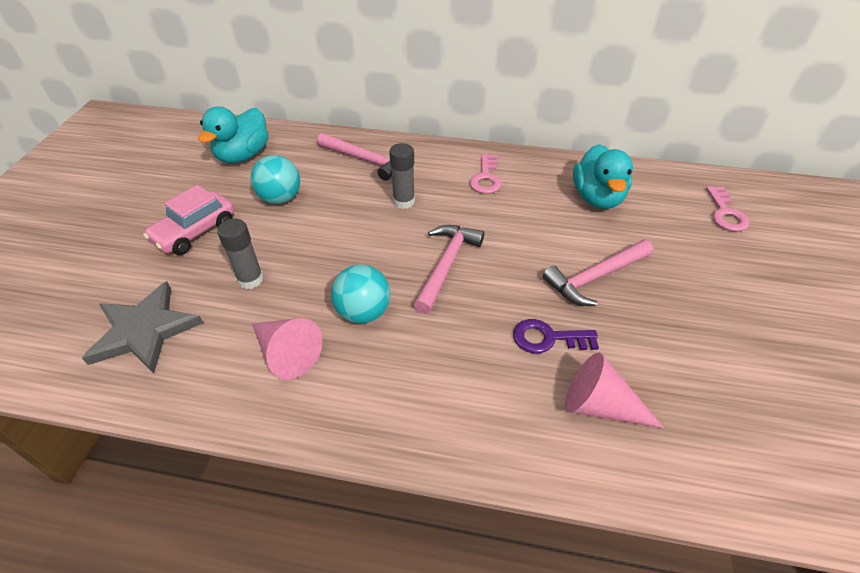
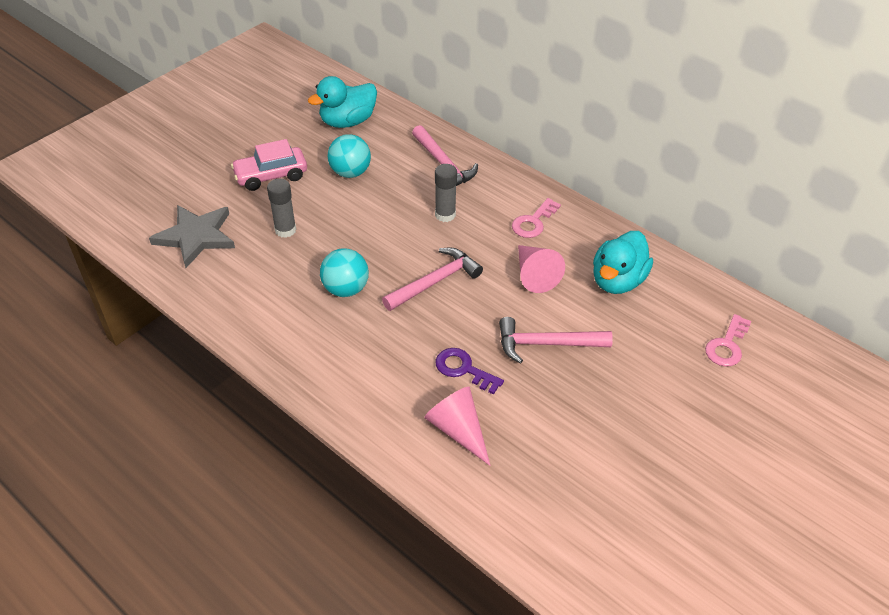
camera: 30 degrees right, 0 degrees up
pink cone [252,318,322,379] -> pink cone moved to [518,245,565,293]

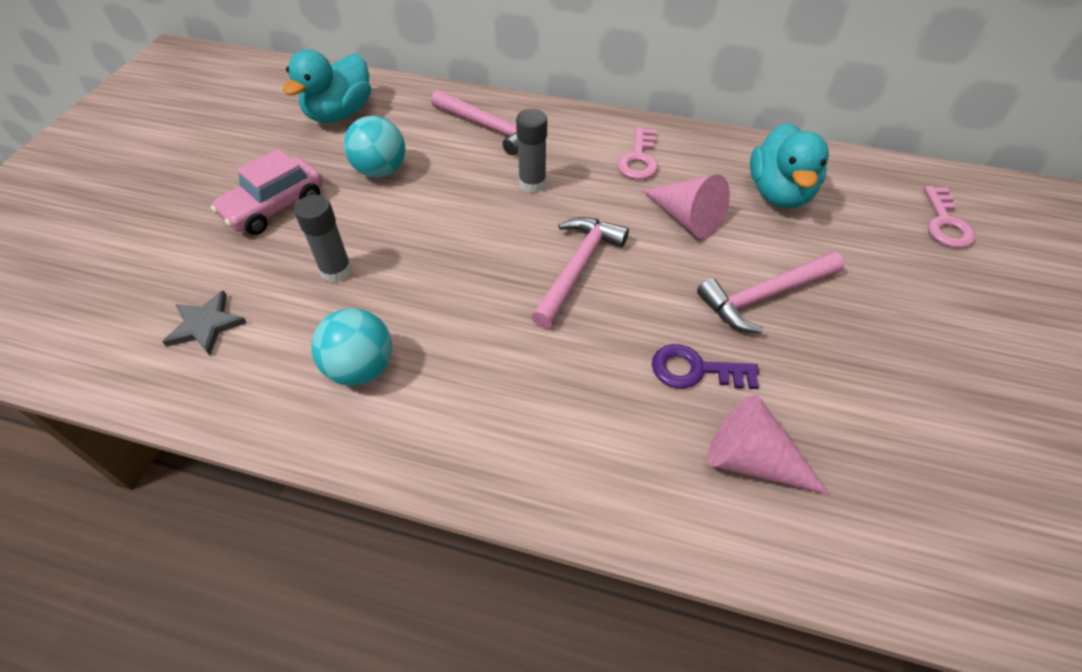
camera: 25 degrees left, 5 degrees up
grey star [149,205,235,268] -> grey star [162,290,247,355], size x0.59
turquoise ball [320,248,369,297] -> turquoise ball moved to [311,308,392,386]

